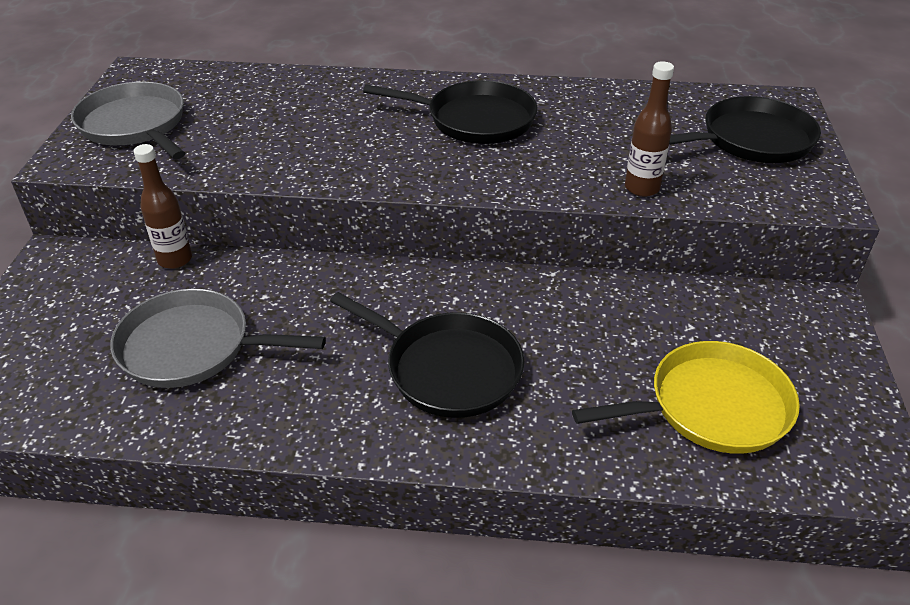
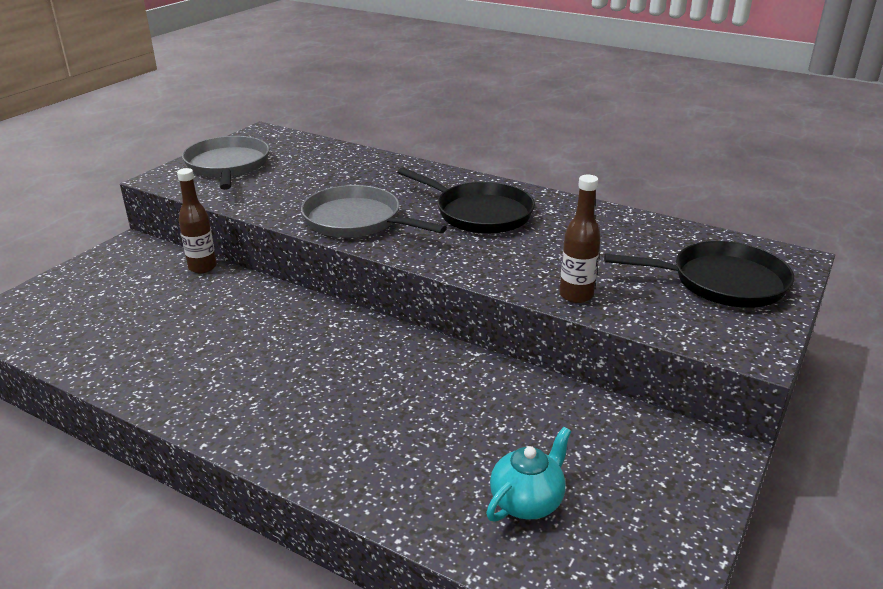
camera: 25 degrees right, 10 degrees down
grey pan [110,288,326,388] -> grey pan moved to [301,185,447,238]
black pan [330,292,525,418] -> none
yellow pan [572,341,800,454] -> turquoise teapot [486,427,571,522]

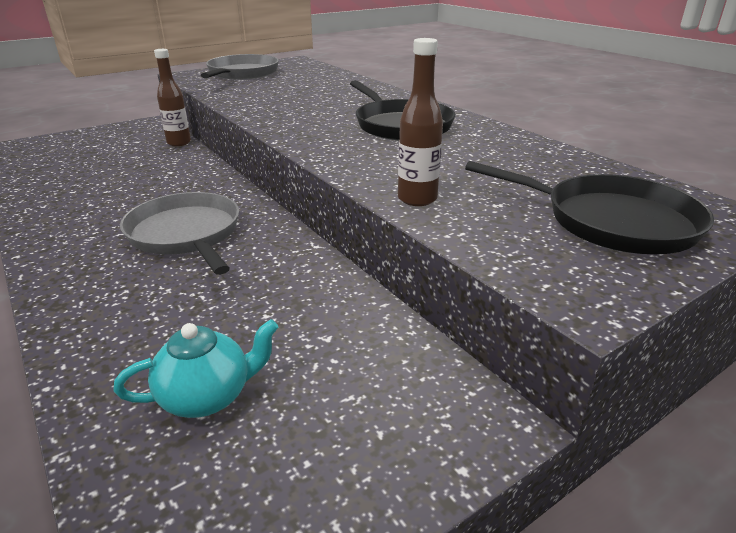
camera: 25 degrees right, 0 degrees up
grey pan [301,185,447,238] -> grey pan moved to [120,192,239,275]

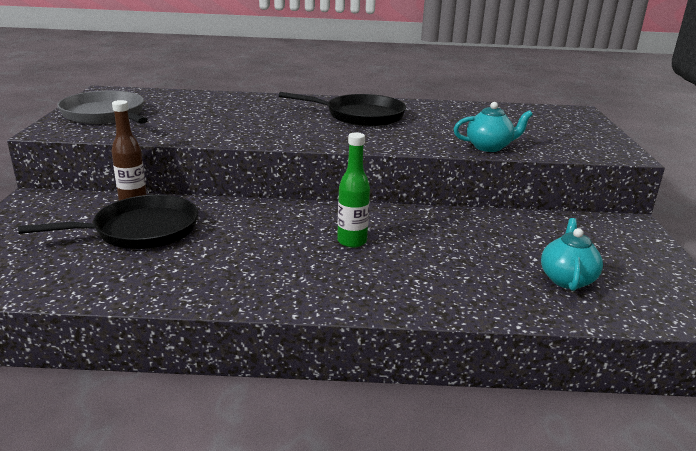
camera: 55 degrees left, 5 degrees down
grey pan [120,192,239,275] -> green bottle [337,133,370,248]
brown bottle [398,38,443,206] -> turquoise teapot [454,102,533,152]
black pan [465,161,714,254] -> black pan moved to [18,195,198,249]

